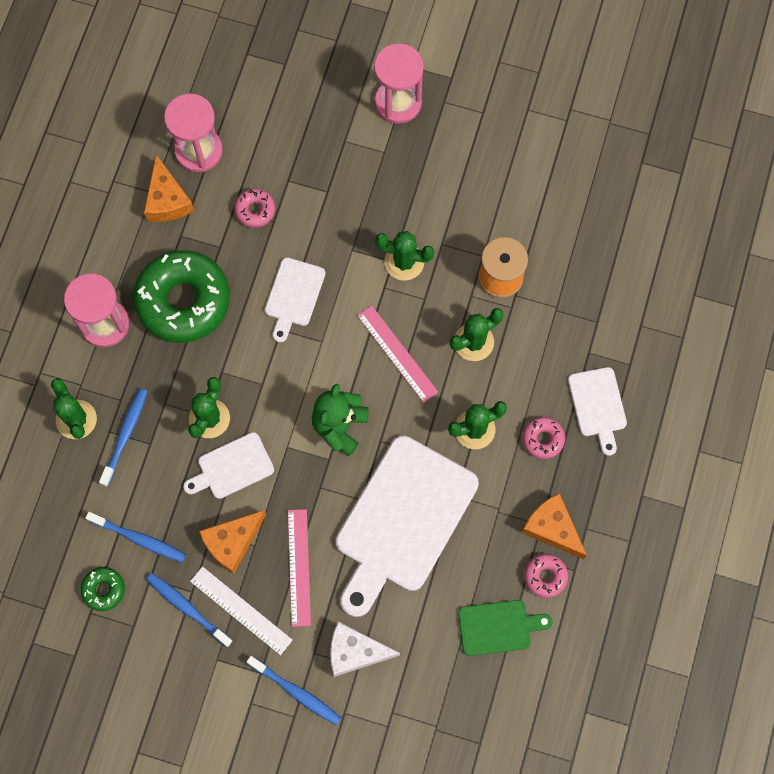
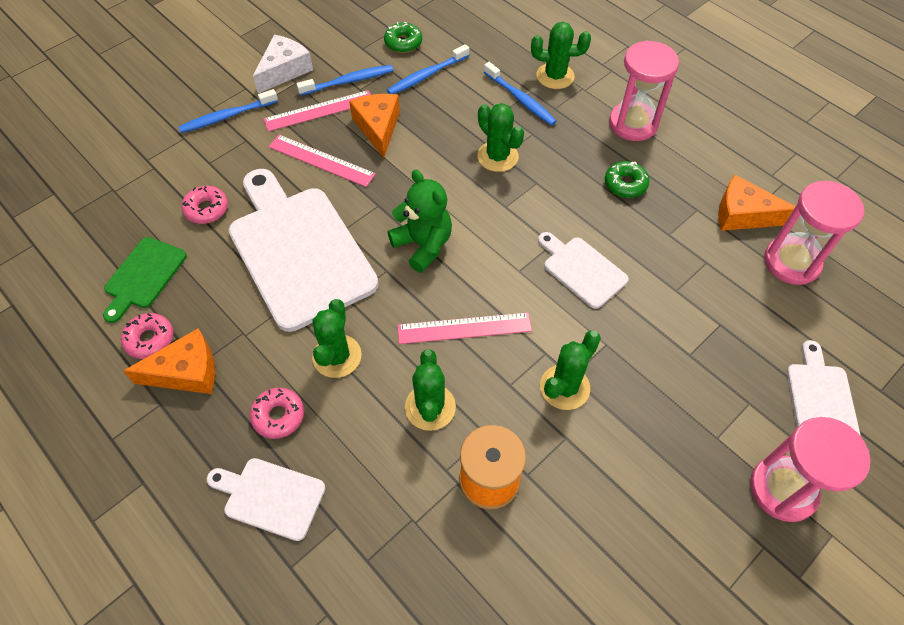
camera: 120 degrees right, 15 degrees down
green donut [133,250,230,343] -> green donut [605,161,649,198], size x0.44
white cutting board [183,432,274,499] -> white cutting board moved to [787,340,860,435]
white ruler [190,566,293,655] -> pink ruler [264,90,371,131]
pink donut [234,188,275,228] -> pink donut moved to [182,186,228,224]
white cheese [330,622,400,677] -> white cheese moved to [253,35,313,93]

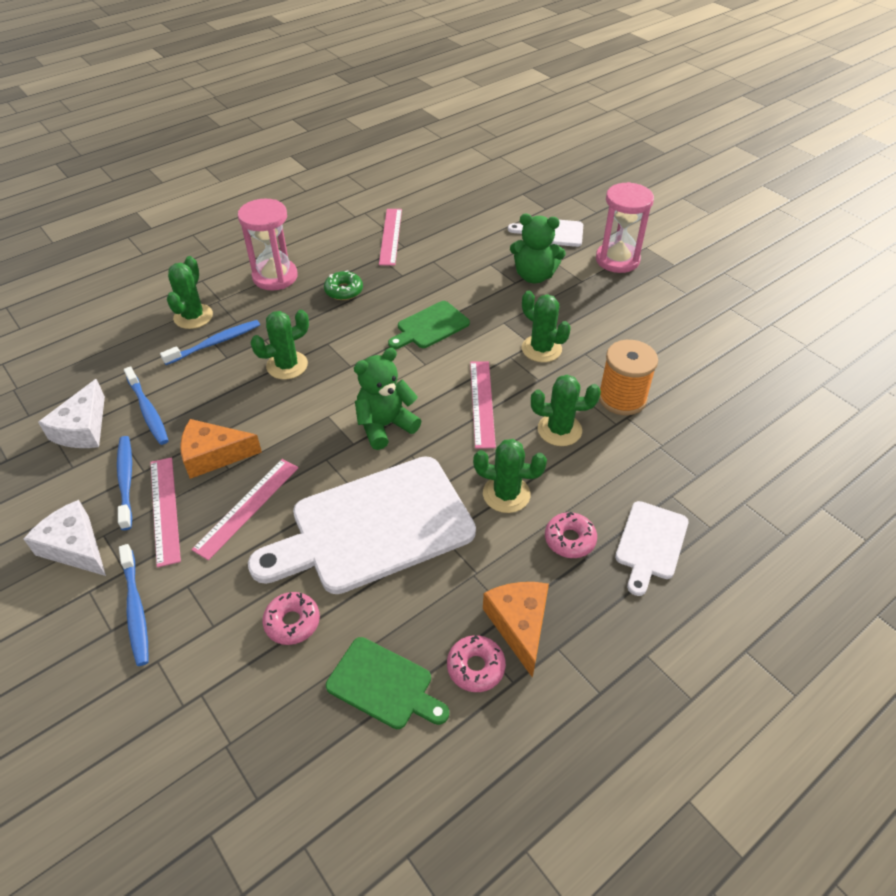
camera: 85 degrees left, 10 degrees down
green donut [384,22,422,53] -> white cheese [38,379,105,448]
white cutting board [538,232,629,309] -> green cutting board [388,301,470,349]
orange cheese [718,175,796,231] -> pink ruler [379,209,402,266]
pink hourglass [764,181,864,285] -> none
none -> green teddy bear [510,214,566,283]

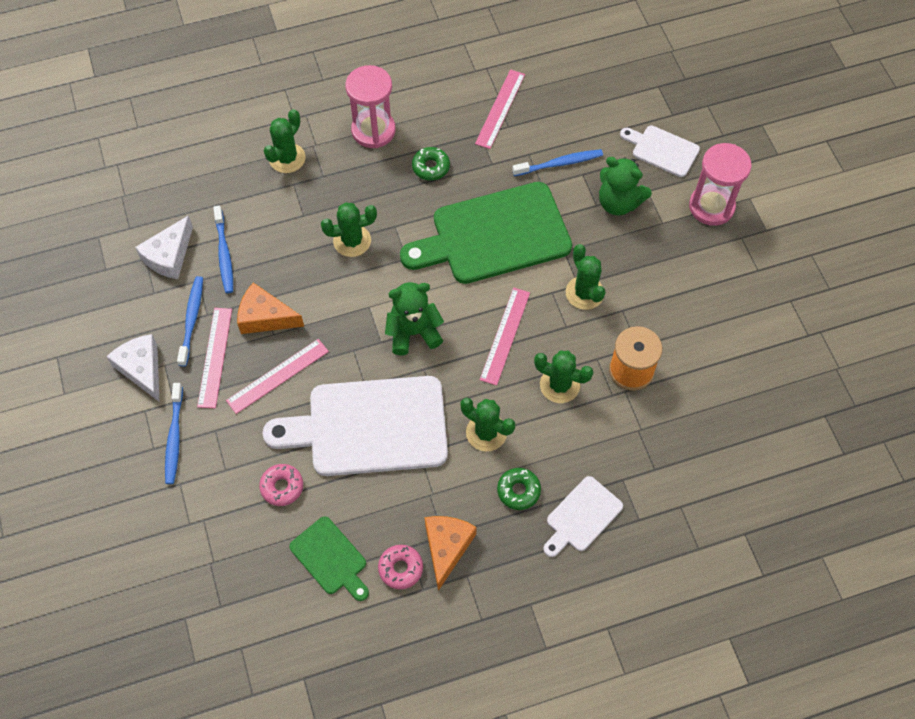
camera: 20 degrees right, 15 degrees up
blue toothbrush [160,320,260,365] -> blue toothbrush moved to [512,149,603,176]
green cutting board [388,301,470,349] -> green cutting board [400,182,572,284], size x2.04
pink donut [545,511,597,558] -> green donut [497,468,541,510]

